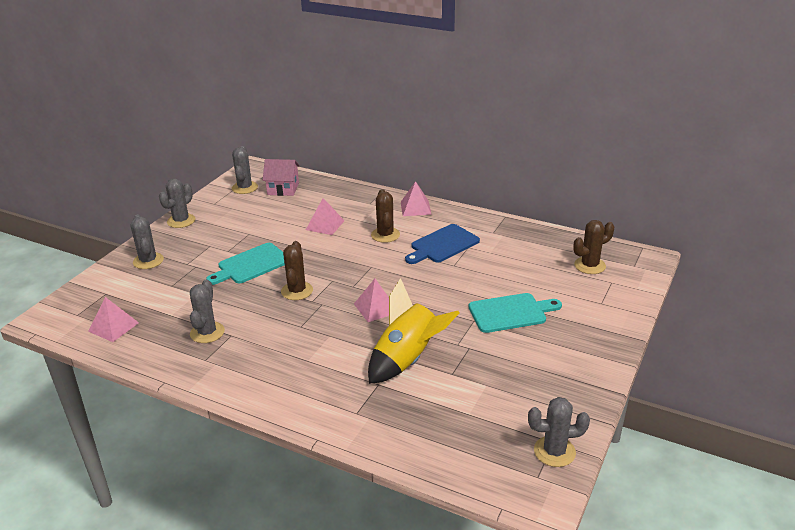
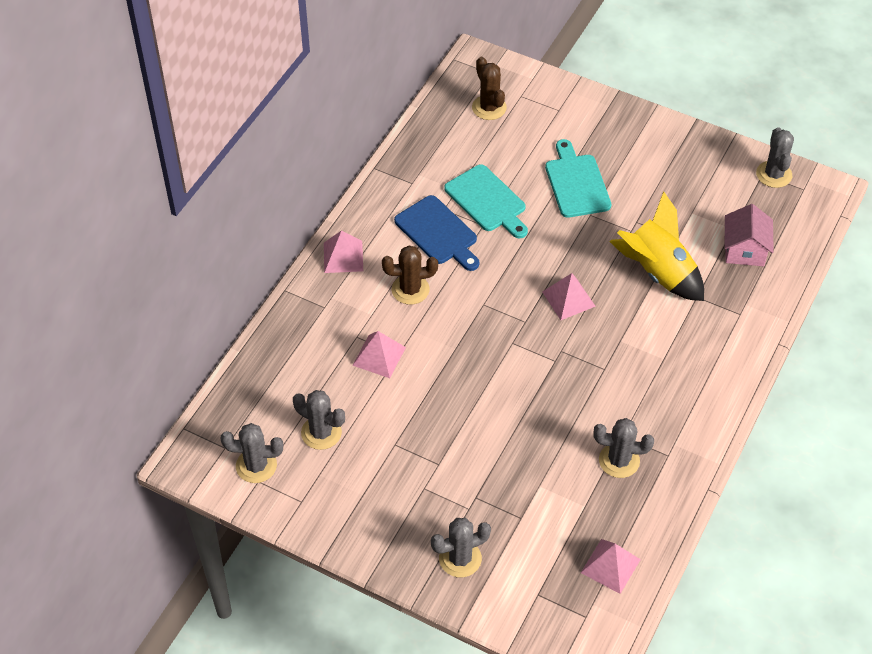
camera: 90 degrees left, 20 degrees up
grey cactus [159,179,195,228] -> grey cactus moved to [293,390,345,450]
turquoise cutting board [206,243,285,285] -> turquoise cutting board moved to [444,164,528,238]
pink house [263,159,300,196] -> pink house moved to [725,204,774,266]
brown cactus [281,241,313,300] -> none

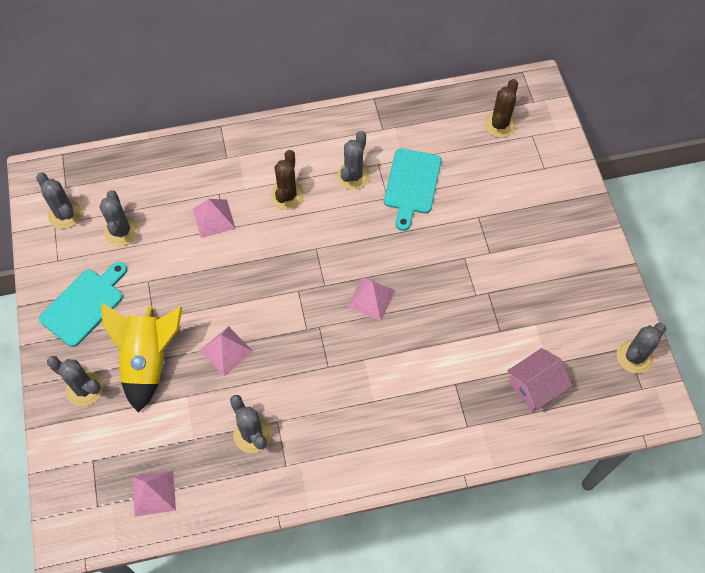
camera: 50 degrees right, 10 degrees up
pink pyramid [324,230,363,273] -> pink pyramid moved to [200,326,253,376]
brown cactus [382,246,438,305] -> brown cactus turned 60 degrees clockwise [271,150,305,210]
blue cutting board [394,195,479,271] -> grey cactus [337,131,370,190]
turquoise cutting board [545,139,612,218] -> turquoise cutting board moved to [39,262,127,347]
yellow rocket [609,192,704,301] -> yellow rocket moved to [101,303,182,412]

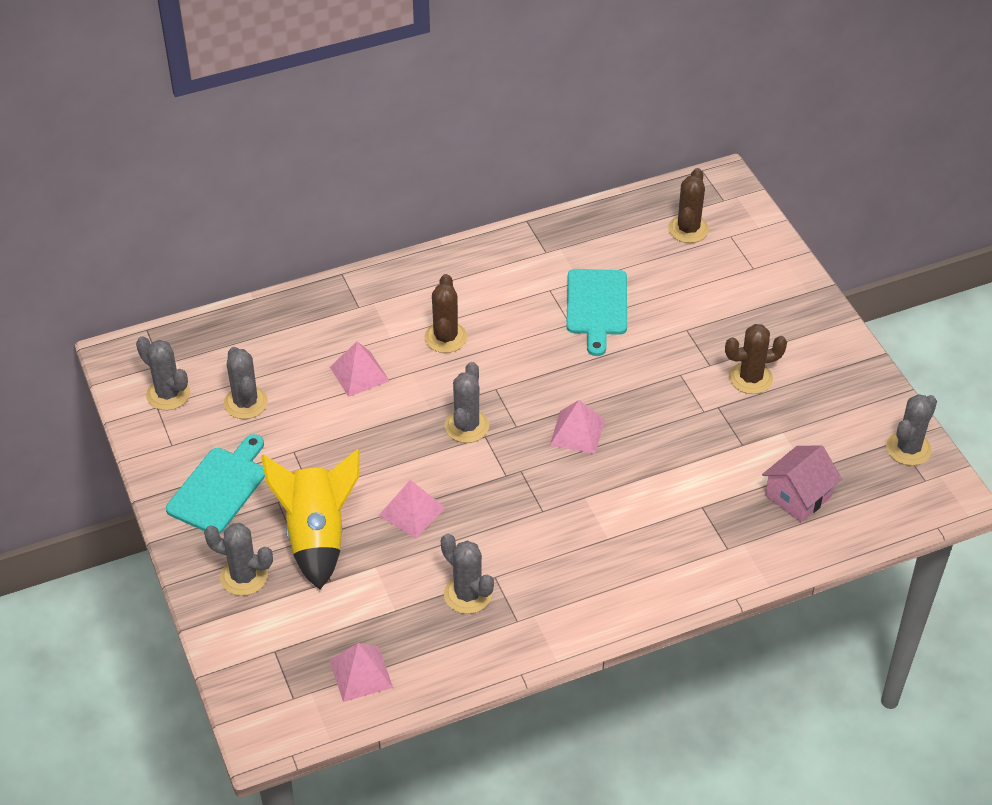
camera: 10 degrees left, 15 degrees down
grey cactus [337,131,370,190] -> grey cactus moved to [445,362,489,443]
none -> brown cactus [725,324,787,394]

